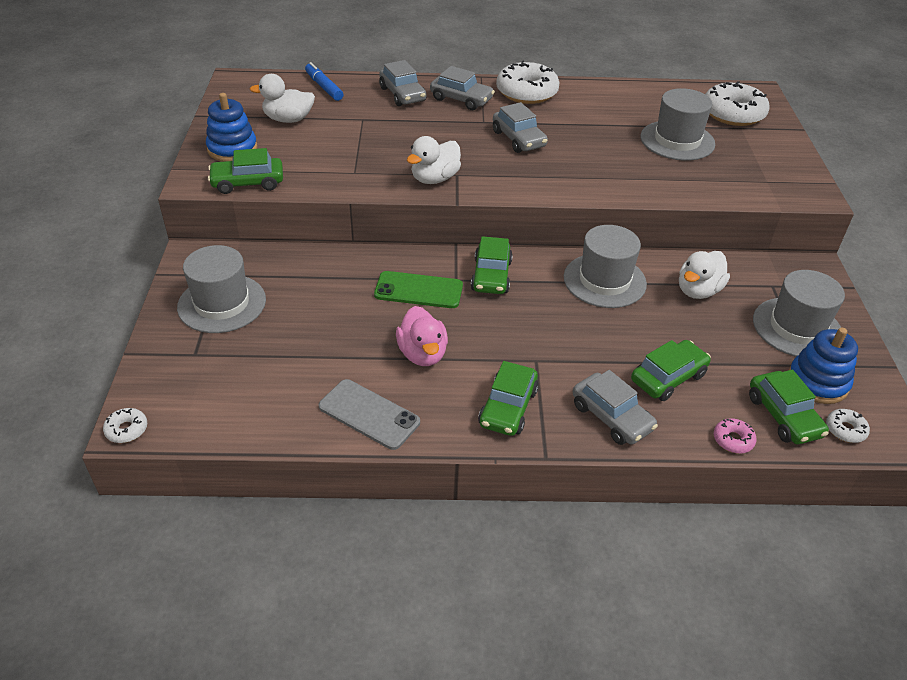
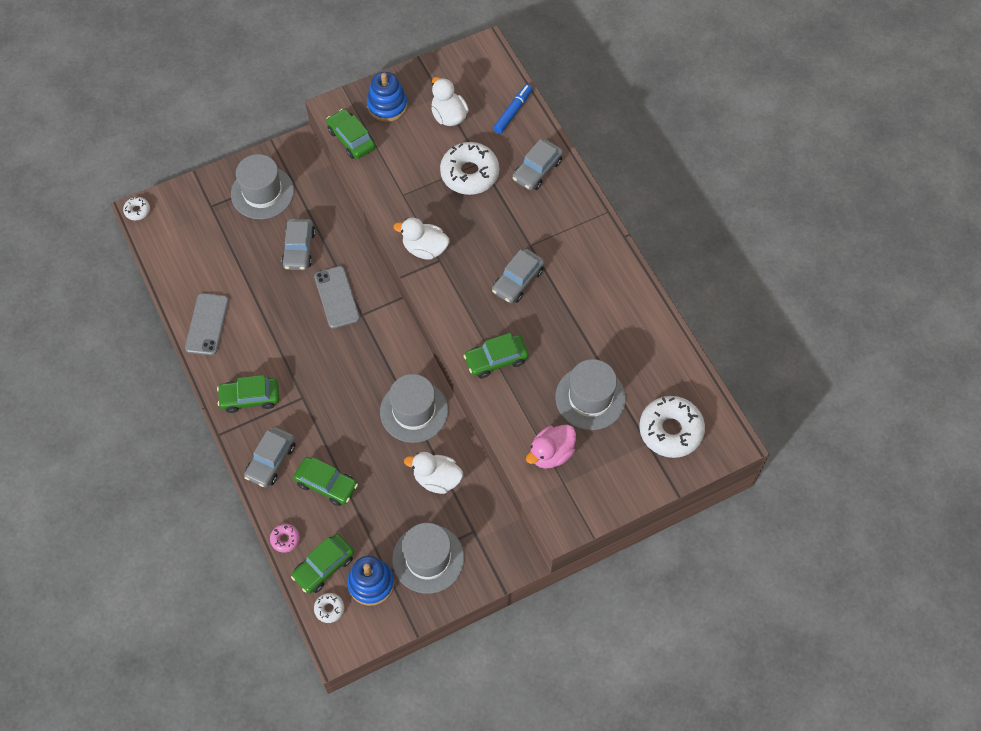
camera: 65 degrees right, 20 degrees up
green phone [374,271,463,308] -> grey phone [314,266,360,329]
pink duck [396,306,448,366] -> pink duck moved to [526,425,576,469]
grey car [430,66,495,110] -> grey car moved to [281,218,316,270]
green car [471,236,513,294] -> green car moved to [463,333,529,378]
white donut [496,60,560,104] -> white donut moved to [440,142,499,195]

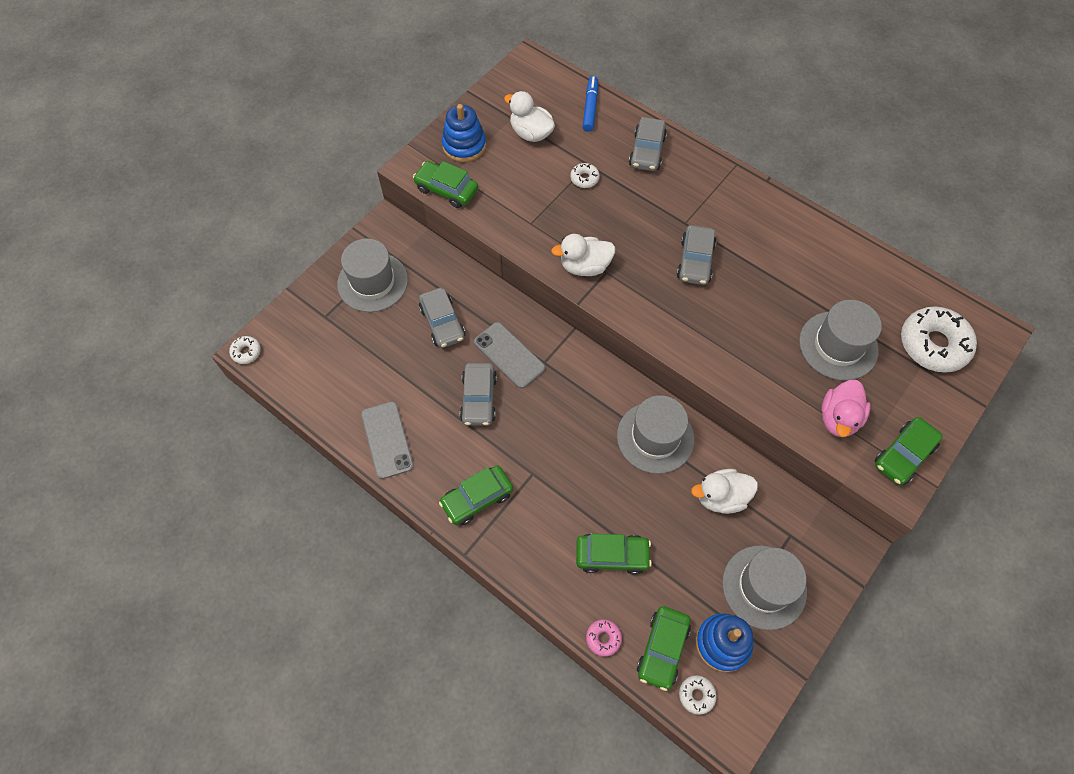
camera: 25 degrees left, 0 degrees up
grey car [244,427,295,488] -> grey car moved to [460,363,497,426]
white donut [440,142,499,195] -> white donut [570,163,600,188], size x0.45
green car [463,333,529,378] -> green car moved to [875,417,943,485]

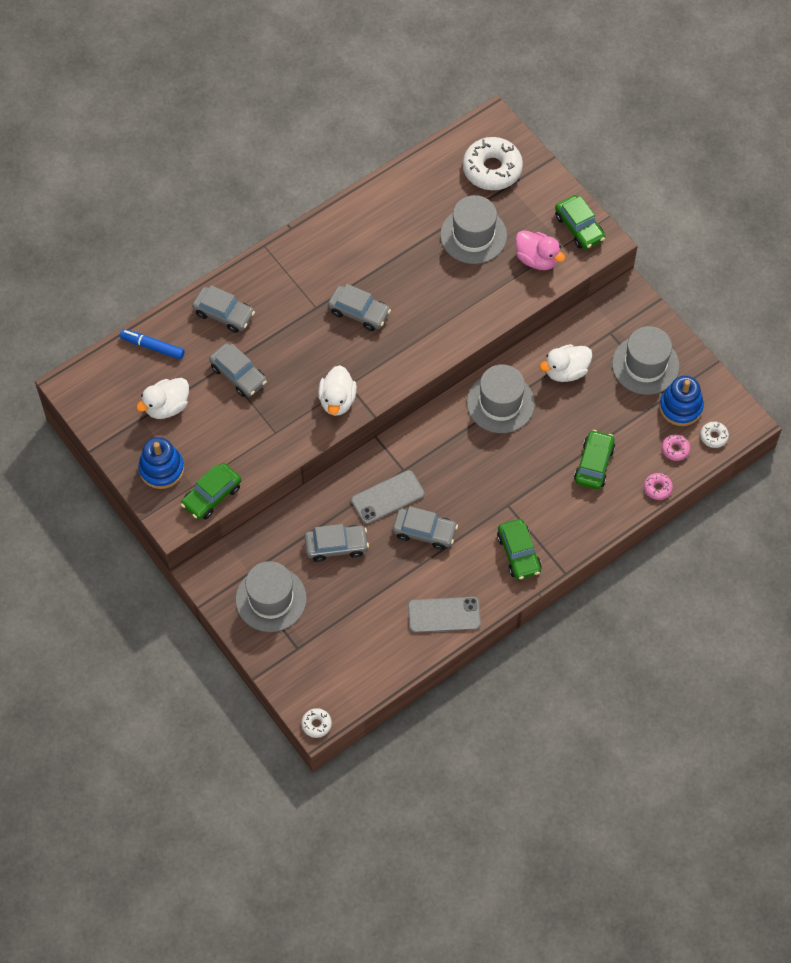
camera: 75 degrees left, 0 degrees up
white donut [570,163,600,188] -> grey car [209,343,267,397]
green car [637,606,691,691] -> pink donut [662,434,690,461]
white duck [691,469,758,514] -> white duck turned 60 degrees clockwise [540,344,592,382]

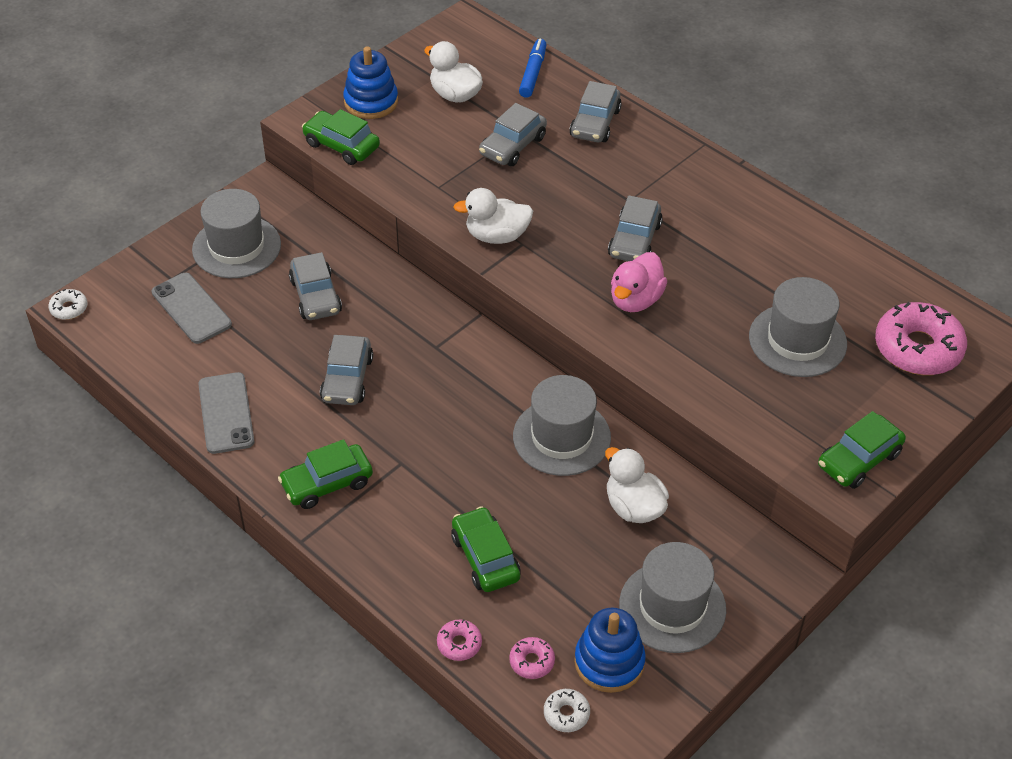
camera: 80 degrees right, 15 degrees down
grey phone [351,470,425,524] -> grey phone moved to [152,273,232,344]
white donut [463,137,523,190] -> pink donut [875,302,967,375]
pink duck [515,230,565,270] -> pink duck moved to [611,252,667,312]
green car [574,430,615,490] -> green car turned 120 degrees counterclockwise [451,506,521,592]

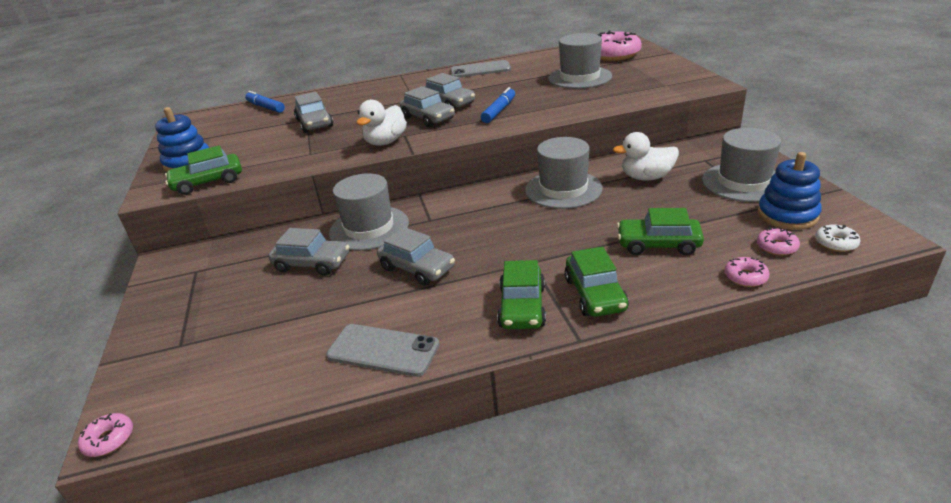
camera: 55 degrees left, 15 degrees down
white donut [48,289,88,320] -> pink donut [78,413,133,457]
grey phone [152,273,232,344] -> grey phone moved to [451,60,511,78]
grey hat [192,189,281,278] -> grey hat moved to [329,173,409,251]
white duck [424,41,483,103] -> none
grey car [570,81,622,142] -> grey car moved to [400,86,455,127]
pink duck [611,252,667,312] -> blue marker [481,87,515,123]
green car [818,411,906,489] -> green car moved to [564,247,629,317]

